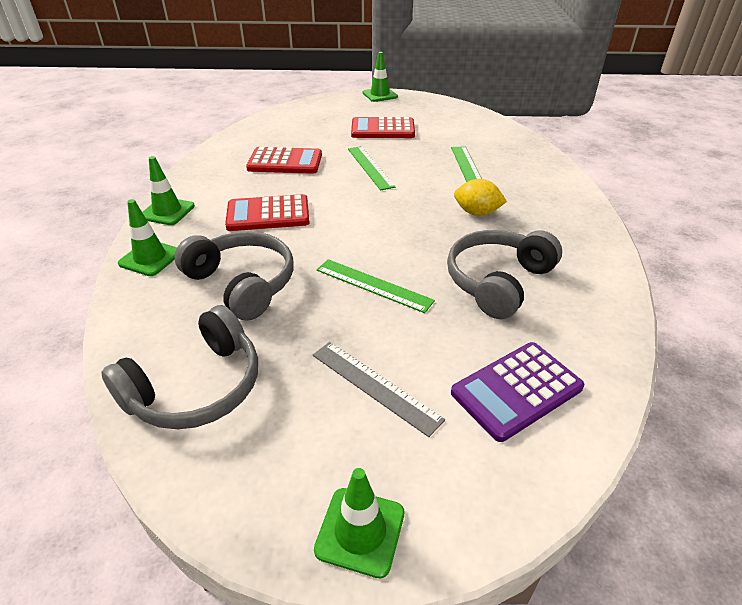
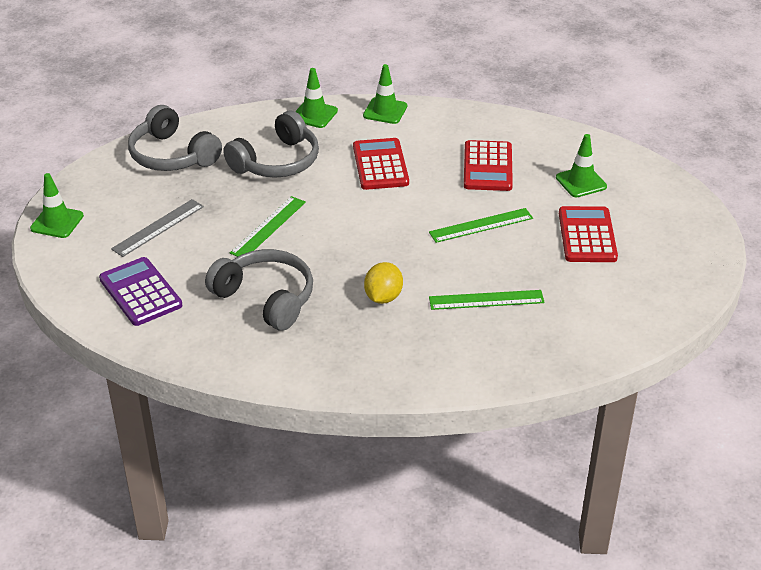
camera: 90 degrees right, 0 degrees up
green traffic cone [363,52,398,102] -> green traffic cone moved to [556,134,607,197]

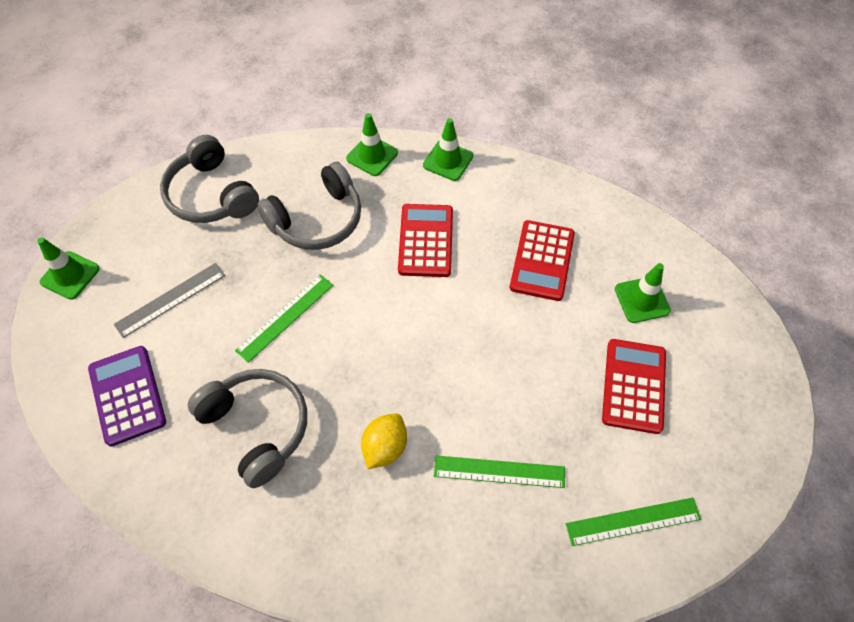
camera: 10 degrees right, 20 degrees up
green ruler [429,208,533,243] -> green ruler moved to [566,498,701,546]

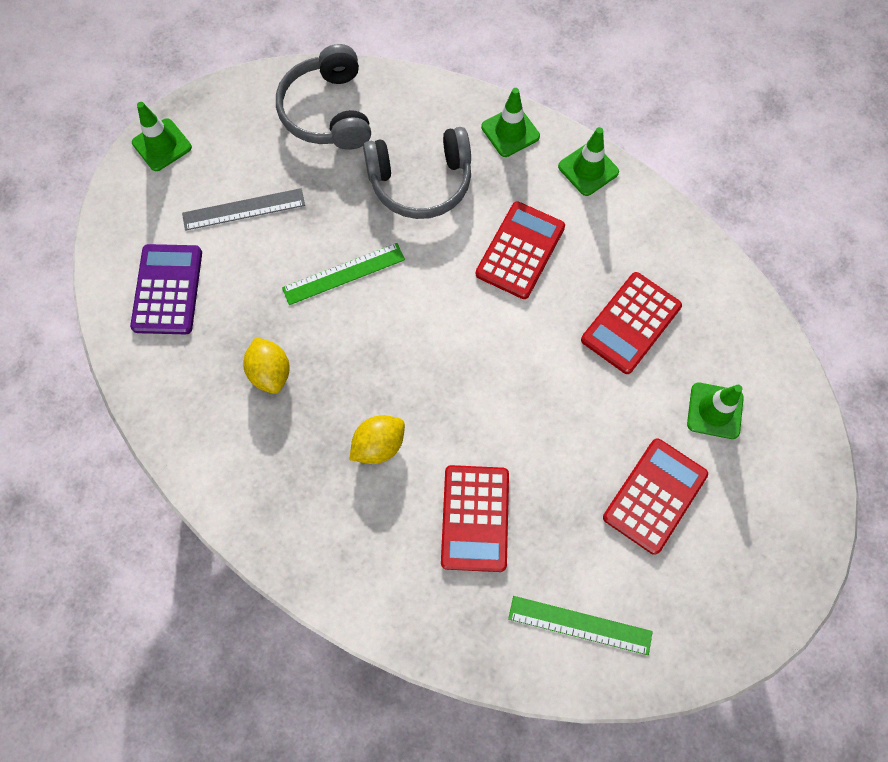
camera: 25 degrees right, 10 degrees up
grey headphones [188,369,307,488] -> yellow lemon [243,337,290,394]
green ruler [434,456,565,488] -> red calculator [441,465,509,572]

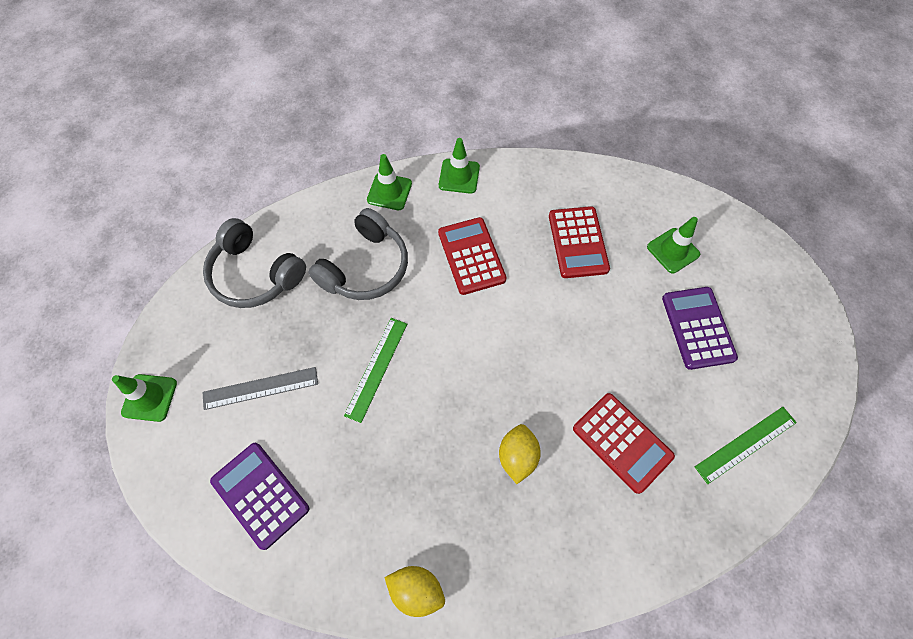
camera: 45 degrees left, 5 degrees down
grey ruler [182,188,305,231] -> grey ruler turned 45 degrees clockwise [203,367,318,410]
yellow lemon [243,337,290,394] -> yellow lemon moved to [384,566,445,617]
red calculator [603,438,708,555] -> purple calculator [662,287,738,370]

